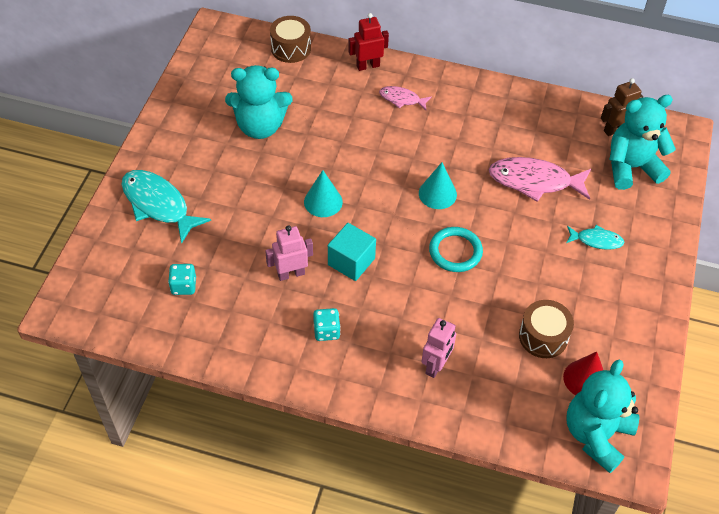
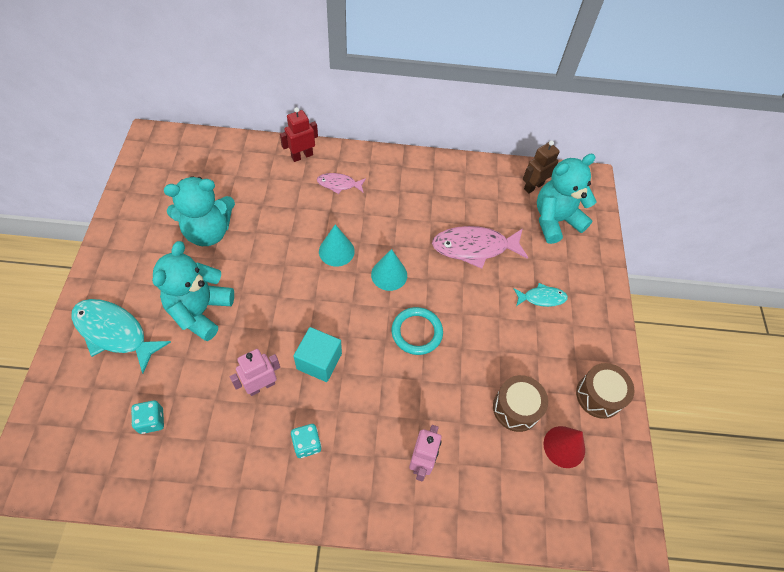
camera: 15 degrees left, 5 degrees up
brown drum [270,16,311,63] -> brown drum moved to [576,363,635,419]
turquoise cone [304,170,343,217] -> turquoise cone moved to [319,224,355,267]
turquoise teddy bear [567,360,639,473] -> turquoise teddy bear moved to [152,241,234,341]

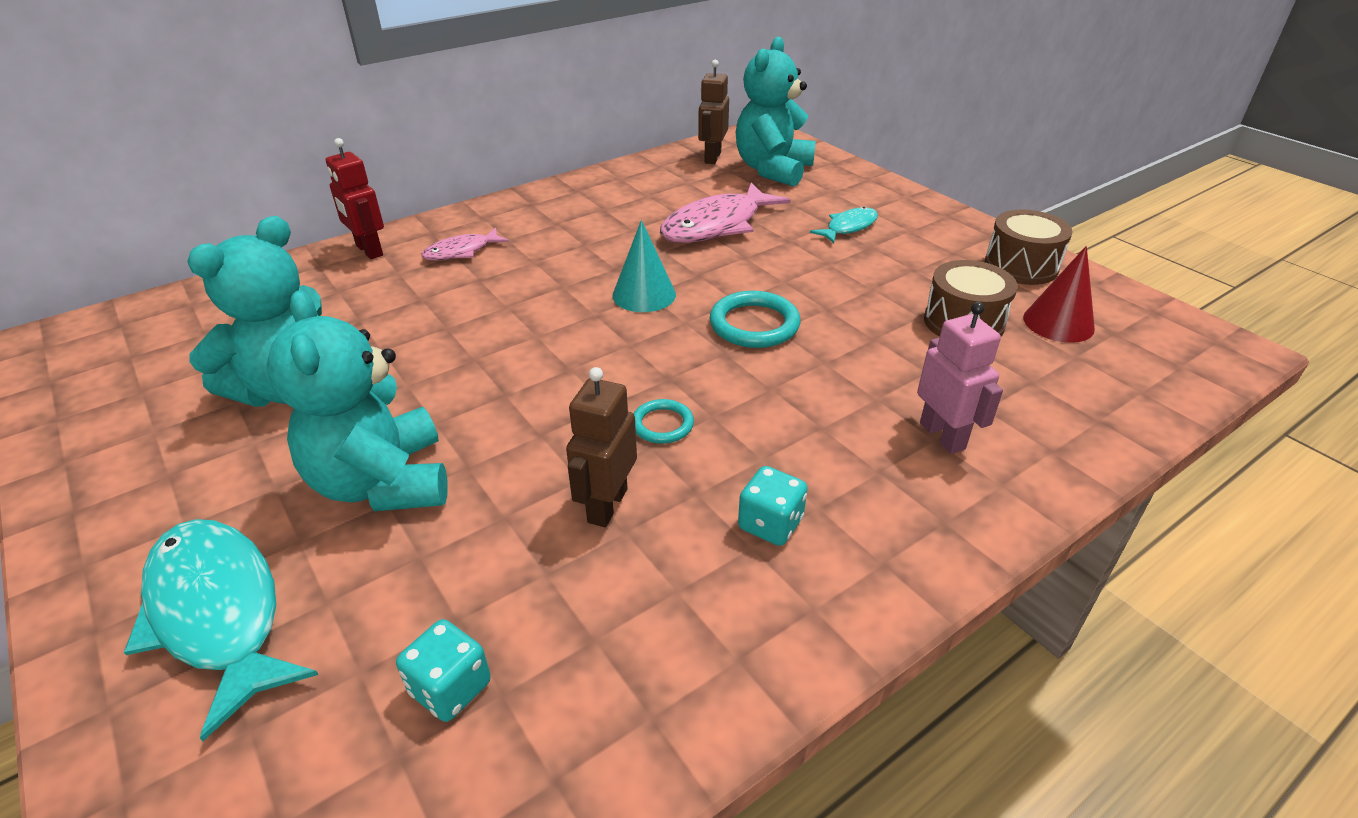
camera: 35 degrees left, 20 degrees down
turquoise fish [71,299,171,374] -> turquoise fish turned 60 degrees clockwise [124,519,318,741]
pink robot [230,349,280,396] -> brown robot [566,367,637,527]
red robot [280,107,318,162] -> red robot turned 60 degrees counterclockwise [326,138,384,259]
turquoise cube [294,327,342,382] -> turquoise ring [633,399,694,444]
turquoise cone [319,224,355,267] -> none

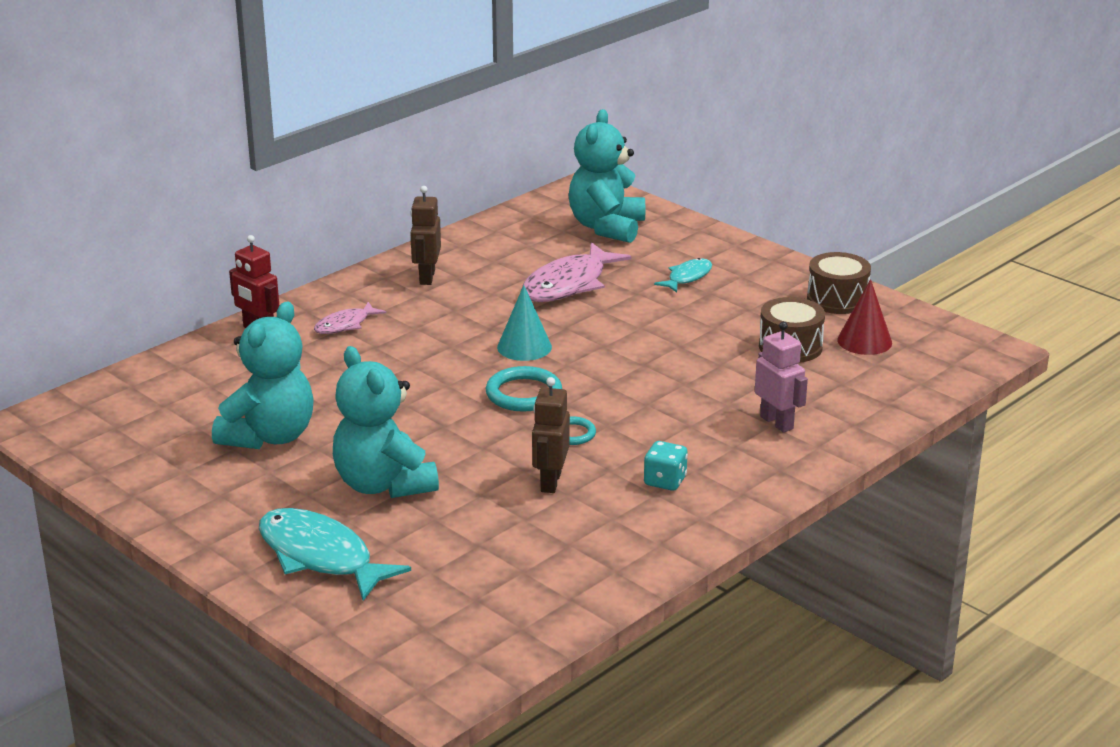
camera: 10 degrees left, 10 degrees down
turquoise dice [396,619,491,722] -> none
brown robot [698,60,729,164] -> brown robot moved to [410,186,441,285]
turquoise ring [710,291,800,348] -> turquoise ring moved to [486,366,562,412]

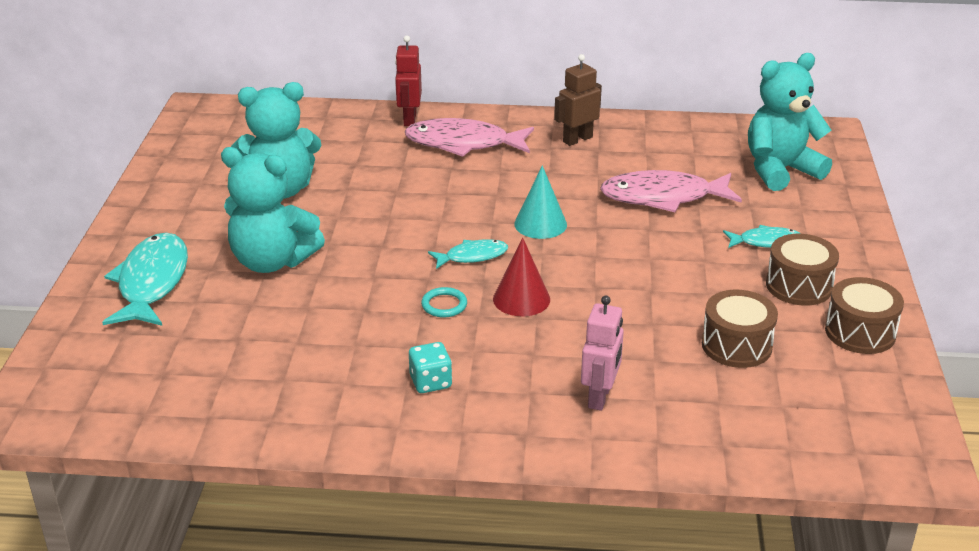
camera: 50 degrees right, 5 degrees up
pink fish [314,302,386,334] -> pink fish [405,118,534,157], size x1.85
turquoise teddy bear [333,346,439,498] -> turquoise teddy bear turned 90 degrees counterclockwise [221,147,325,273]
turquoise ring [486,366,562,412] -> turquoise fish [428,239,508,269]
brown robot [532,377,570,493] -> none
red cone [837,279,892,355] -> red cone moved to [493,238,550,316]
none -> brown drum [766,234,839,306]

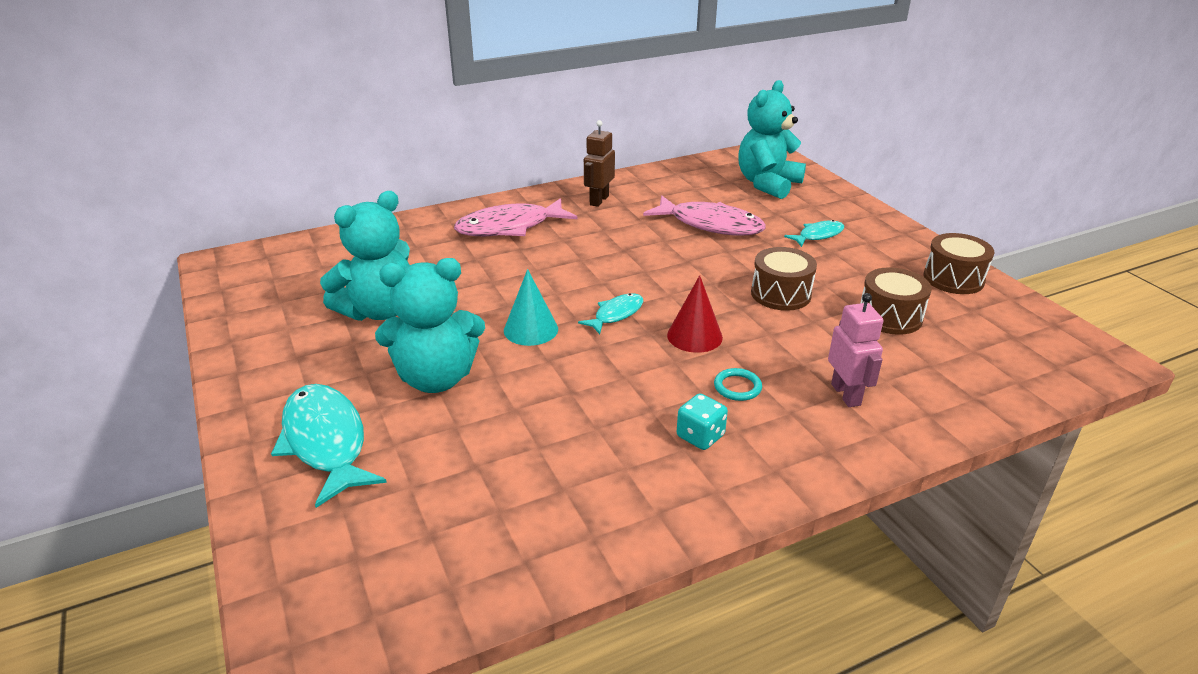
camera: 30 degrees left, 0 degrees up
red robot [395,35,422,126] -> none
turquoise ring [421,287,467,317] -> turquoise ring moved to [714,368,762,401]
turquoise cone [514,165,567,239] -> turquoise cone moved to [504,269,558,346]
pink fish [600,170,742,212] -> pink fish turned 120 degrees counterclockwise [643,196,766,235]
brown drum [766,234,839,306] -> brown drum moved to [751,247,817,311]

